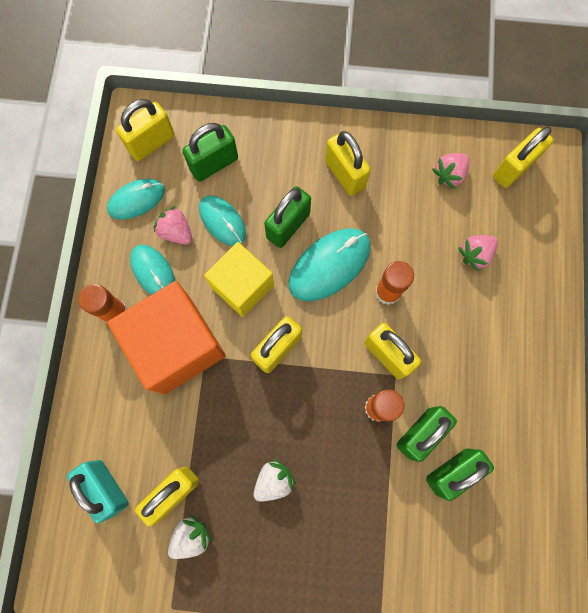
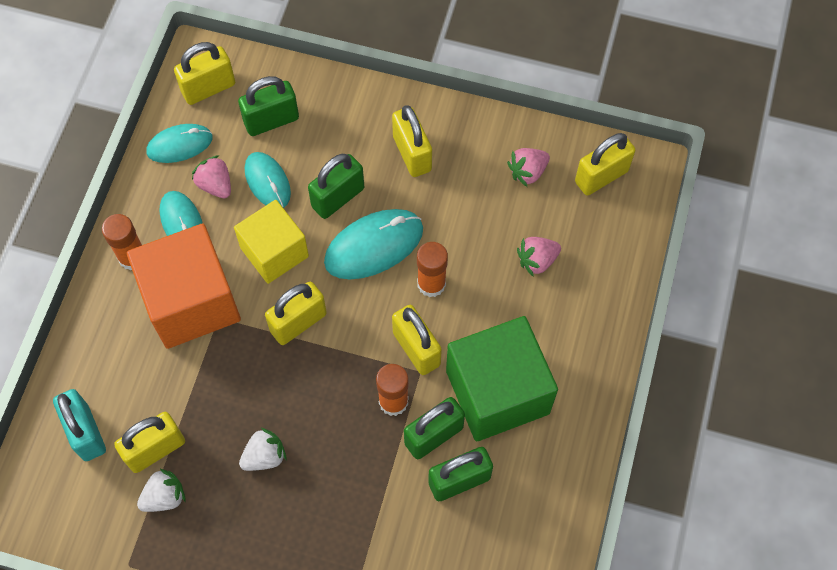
camera: 10 degrees right, 10 degrees down
none -> green cube [446,316,558,441]

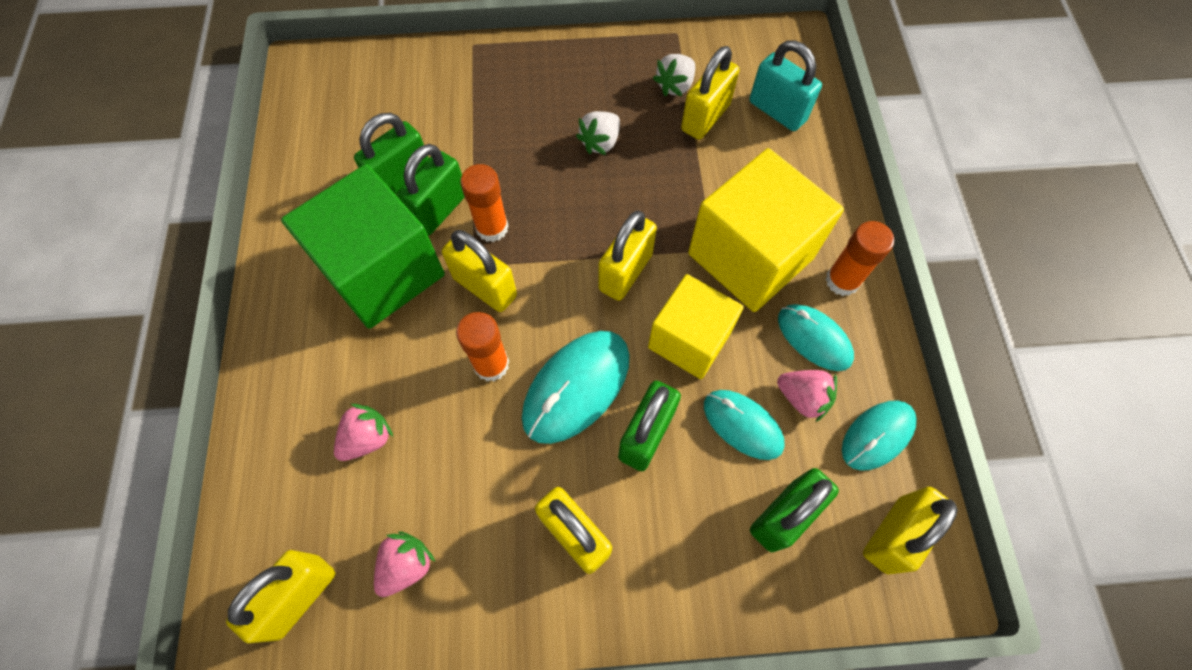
camera: 160 degrees right, 0 degrees up
orange cube [127,224,241,349] -> yellow cube [688,148,844,312]

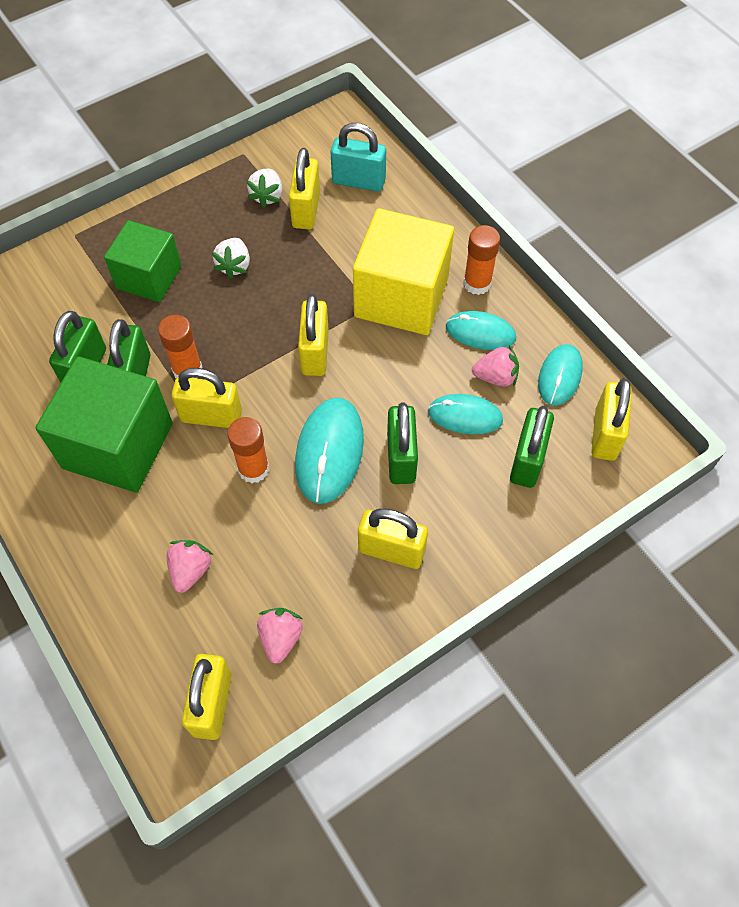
camera: 30 degrees left, 5 degrees down
yellow cube [648,274,744,379] -> none
none -> green cube [104,220,182,302]

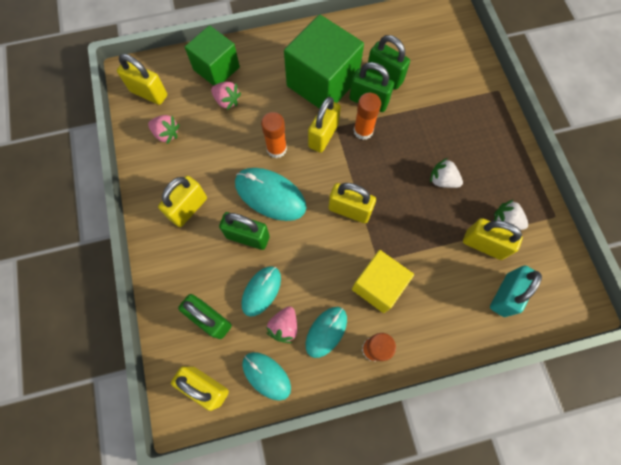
camera: 110 degrees right, 10 degrees up
green cube [104,220,182,302] -> green cube moved to [185,25,240,86]
yellow cube [353,208,454,335] -> yellow cube [352,250,414,313], size x0.65

